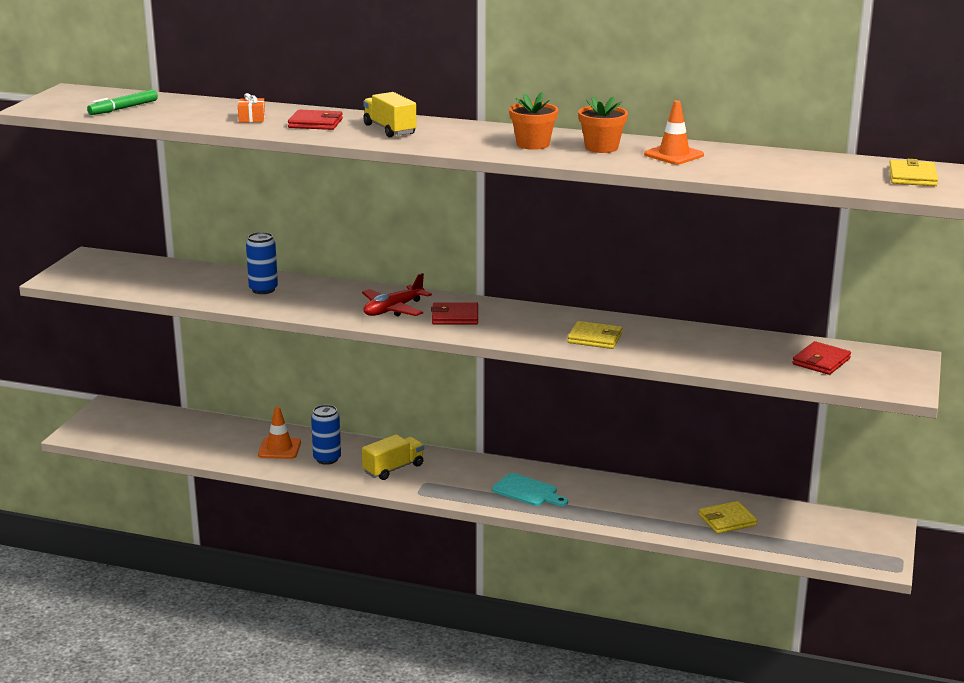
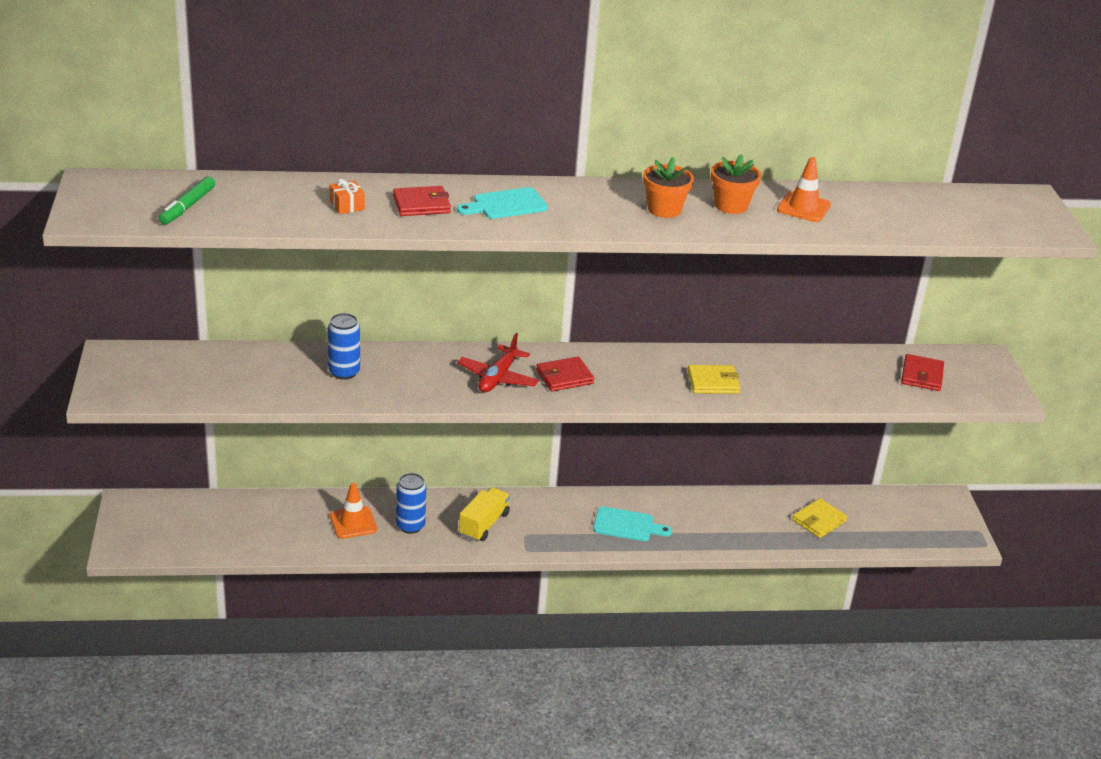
camera: 25 degrees left, 10 degrees up
yellow truck [363,92,417,137] -> turquoise cutting board [457,187,548,219]
yellow wallet [889,159,938,186] -> none

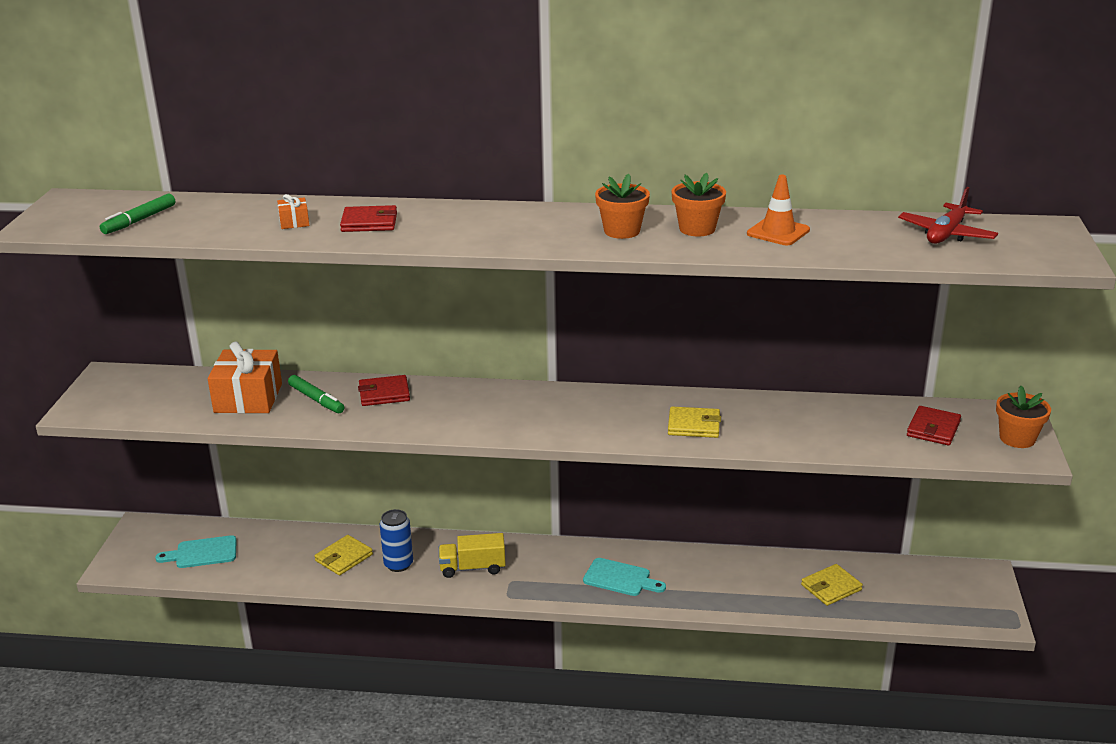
camera: 15 degrees right, 5 degrees down
blue can [328,313,360,380] -> green marker [288,375,344,413]
orange traffic cone [330,483,377,539] -> yellow wallet [314,535,373,575]
turquoise cutting board [457,187,548,219] -> turquoise cutting board moved to [155,535,237,568]
red plane [457,333,539,392] -> red plane moved to [898,187,998,244]
yellow truck [459,487,510,541] -> yellow truck turned 135 degrees counterclockwise [439,533,506,578]
red wallet [536,357,594,391] -> red wallet moved to [358,375,410,406]
none -> orange gift [208,342,282,413]
none -> orange flower pot [996,386,1051,448]

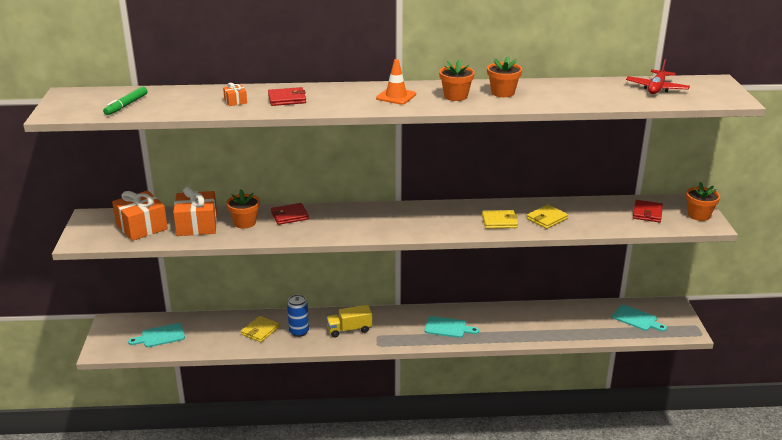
camera: 10 degrees left, 0 degrees up
green marker [288,375,344,413] -> orange flower pot [226,189,260,229]
orange traffic cone [747,175,810,245] -> orange traffic cone moved to [376,59,416,105]
yellow wallet [801,564,863,606] -> yellow wallet moved to [526,205,568,229]
none -> orange gift [112,191,168,241]
none -> turquoise cutting board [612,305,667,332]

